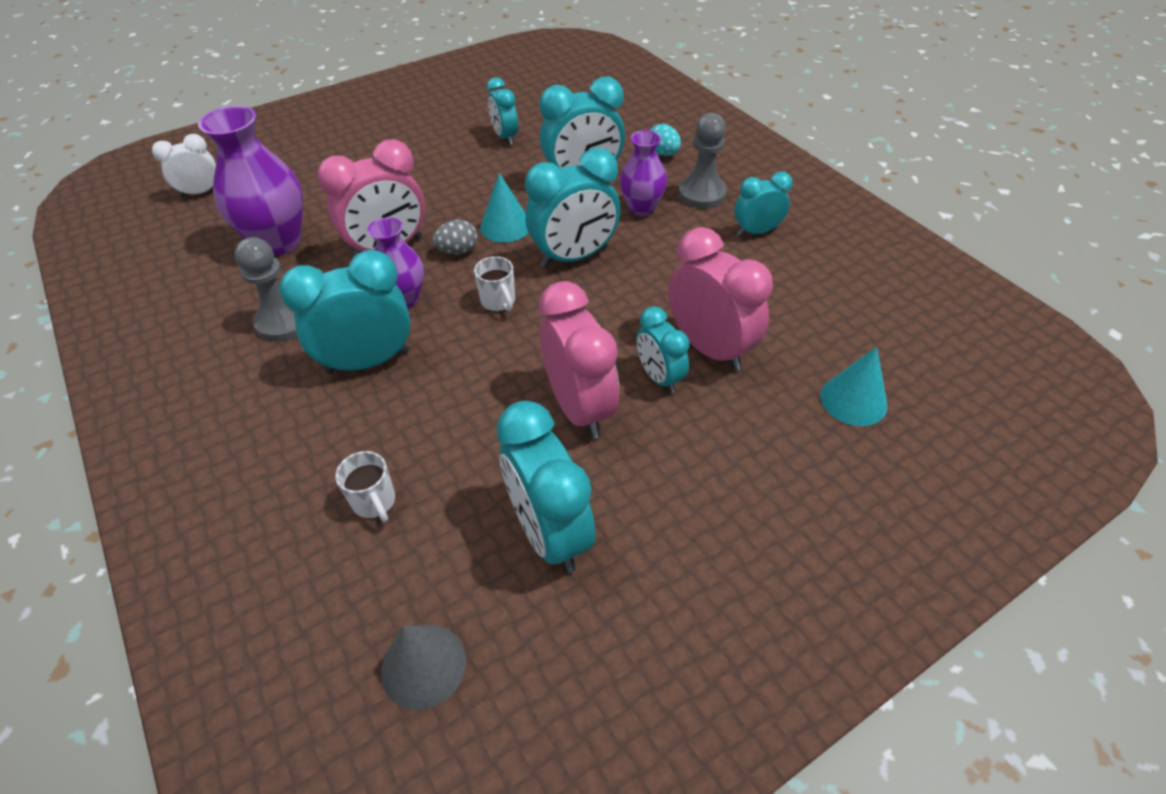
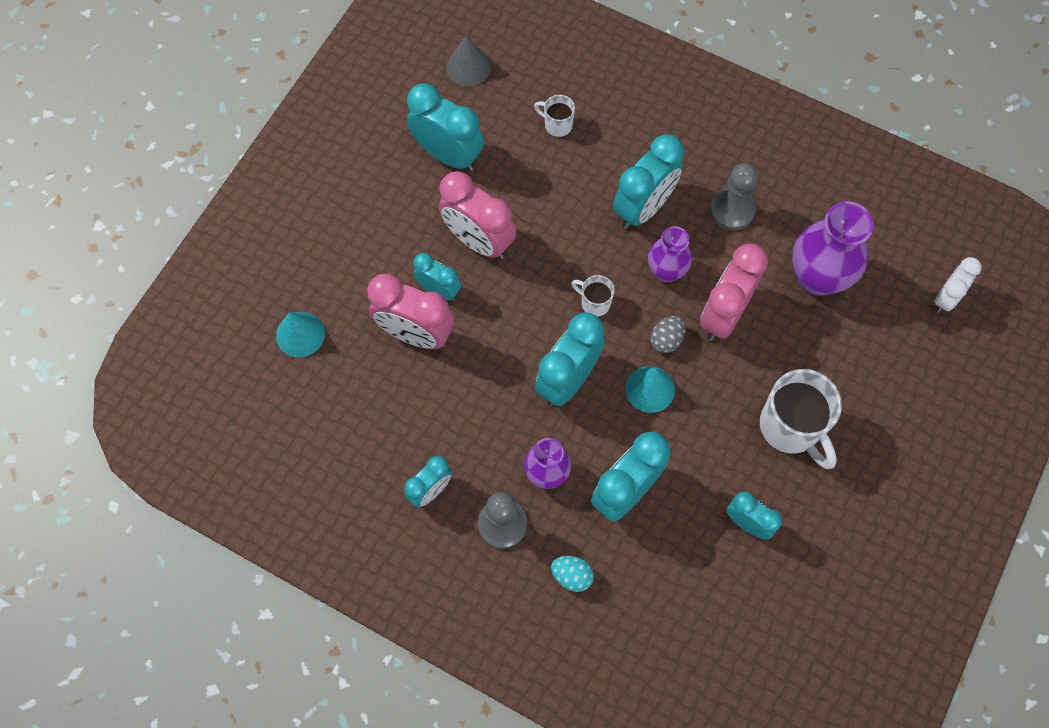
camera: 150 degrees right, 20 degrees up
none -> white mug [760,369,842,469]

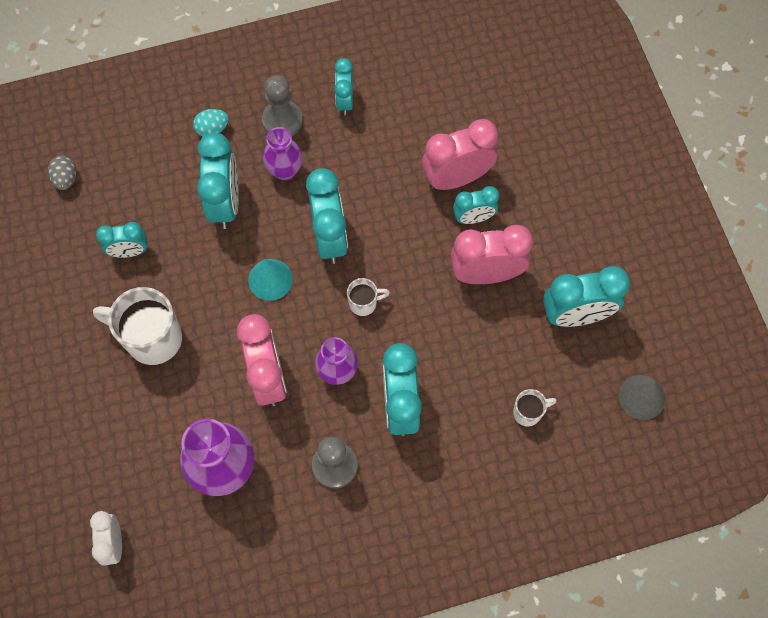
camera: 135 degrees right, 0 degrees up
turquoise cone [276,312,325,357] -> none
grey egg [650,316,685,353] -> grey egg moved to [48,156,76,190]

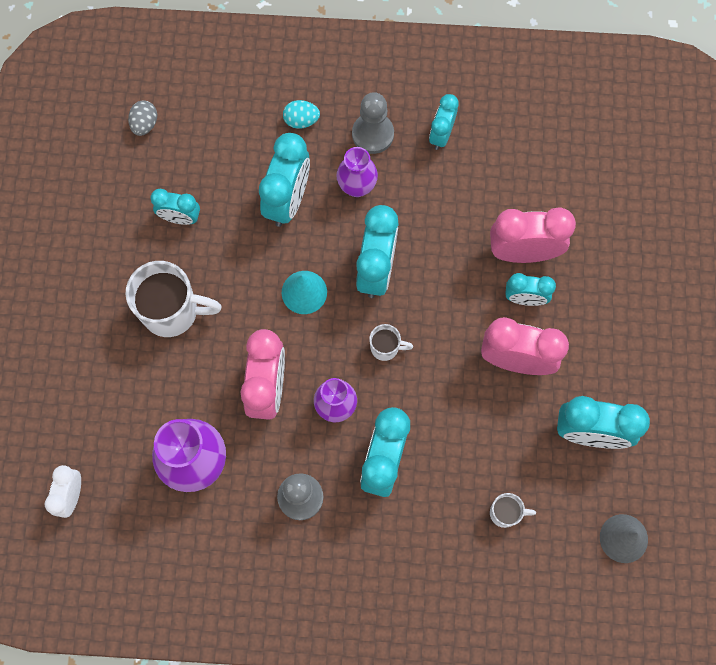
camera: 20 degrees right, 5 degrees up
white mug [93,287,182,365] -> white mug turned 150 degrees clockwise [126,261,222,337]

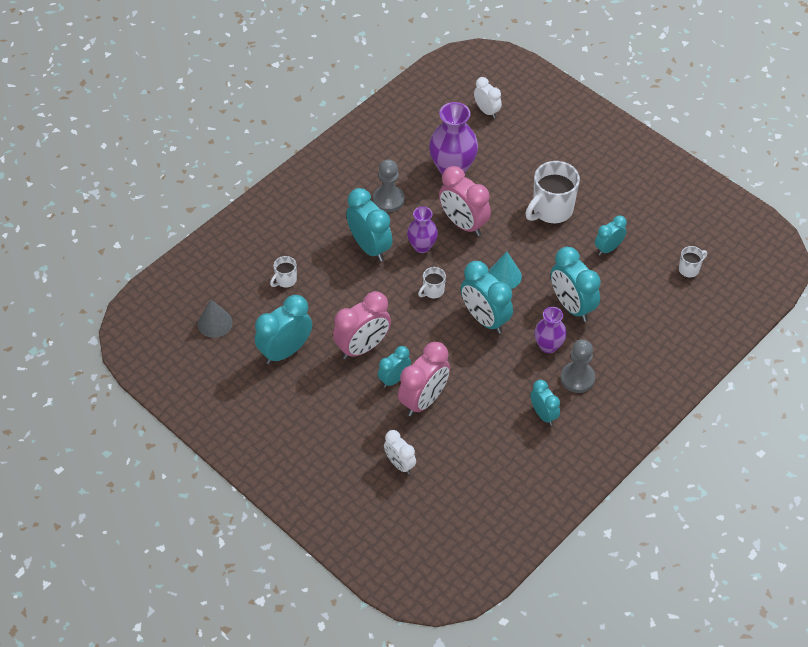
camera: 130 degrees right, 20 degrees down
grey egg [128,100,157,136] -> white mug [679,246,707,278]
turquoise egg [283,100,320,129] -> none
none -> white clock [384,430,416,474]

